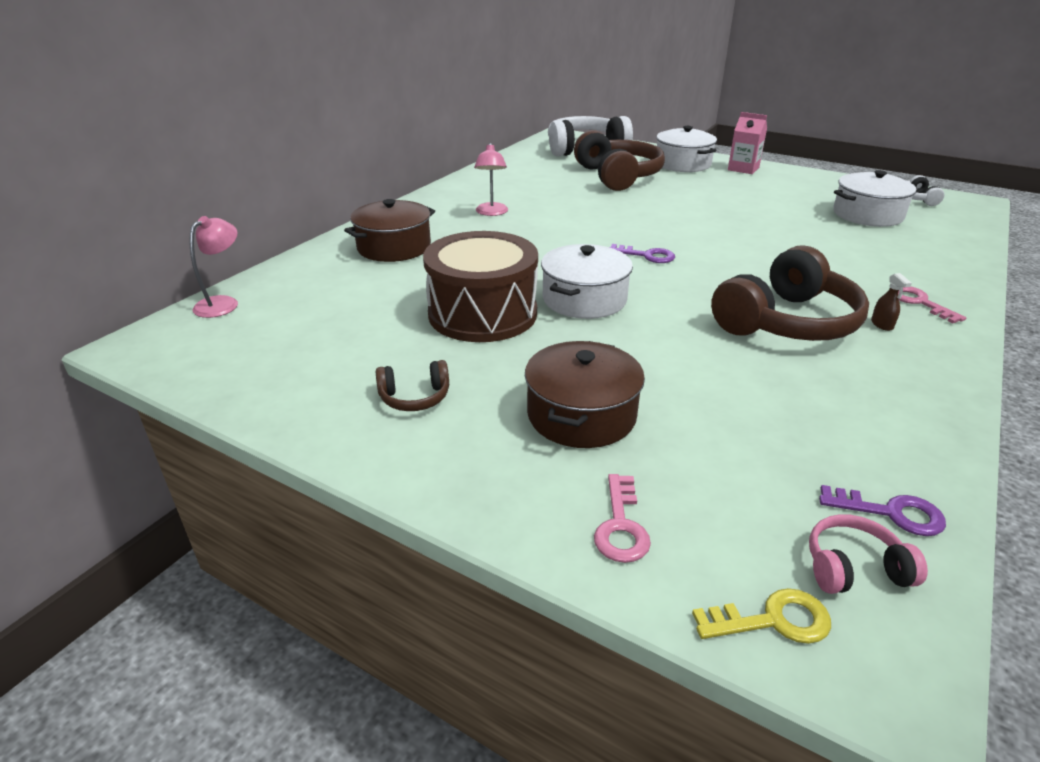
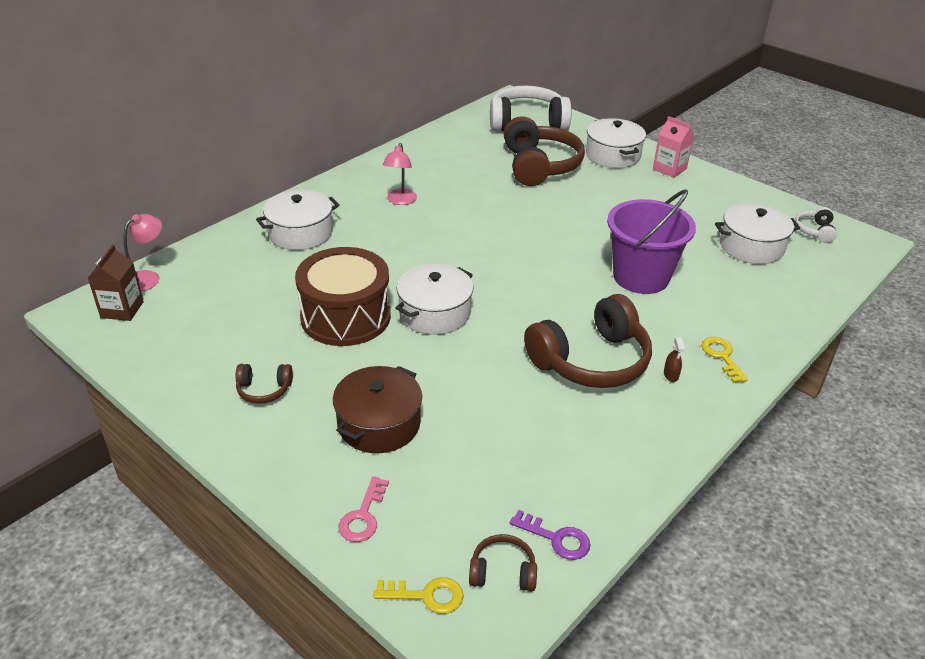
camera: 10 degrees right, 5 degrees up
brown pot [344,199,435,262] -> white pot [256,190,339,250]
purple key [609,244,675,263] -> none
pink headphones [809,514,928,594] -> brown headphones [469,534,537,591]
pink key [898,287,966,323] -> yellow key [702,337,748,383]
none -> brown carton [88,245,144,321]
none -> purple bucket [607,189,696,294]

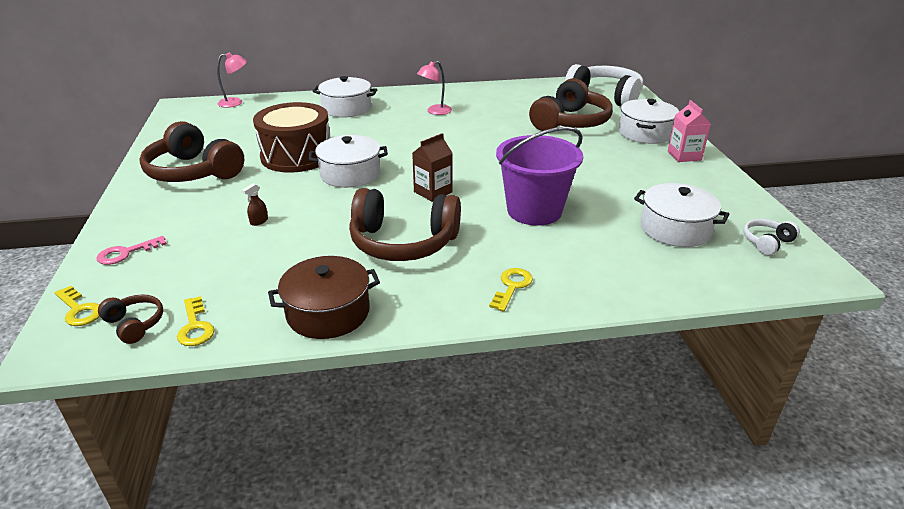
camera: 40 degrees right, 5 degrees down
brown carton [88,245,144,321] -> brown carton moved to [412,133,453,202]
brown headphones [236,364,293,404] -> brown headphones [139,121,244,182], size x2.20
brown pot [333,366,422,453] -> brown pot moved to [268,256,380,339]
purple key [510,510,591,560] -> yellow key [177,296,214,346]
brown spray bottle [664,337,685,382] -> brown spray bottle moved to [242,184,268,226]

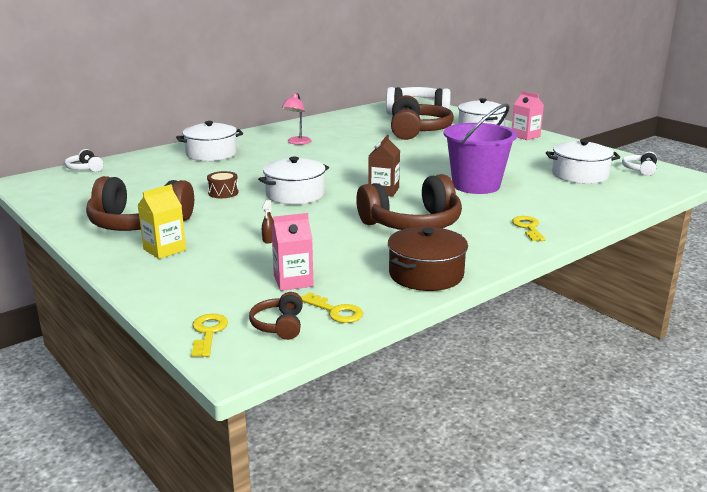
camera: 30 degrees left, 10 degrees down
yellow key [55,286,100,326] -> yellow key turned 105 degrees counterclockwise [191,314,228,357]
pink key [97,236,167,265] -> none
brown headphones [98,294,163,344] -> brown headphones turned 105 degrees counterclockwise [249,292,303,340]
pink lamp [217,52,247,108] -> white headphones [65,149,104,172]
brown drum [253,102,330,172] -> brown drum [207,171,238,198], size x0.41
none -> yellow carton [137,184,186,259]
none -> pink carton [272,213,314,291]

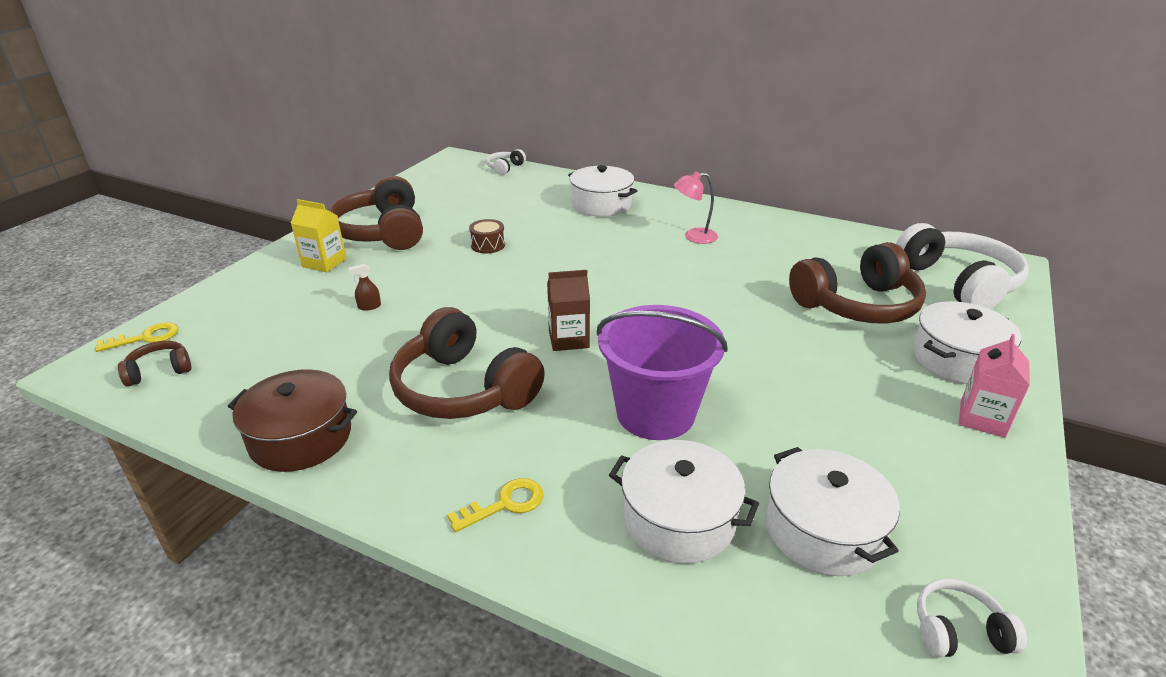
camera: 65 degrees right, 10 degrees up
white pot [258,157,329,204] -> white pot moved to [609,440,759,564]
pink carton [272,213,314,291] -> none
yellow key [301,292,363,323] -> none

